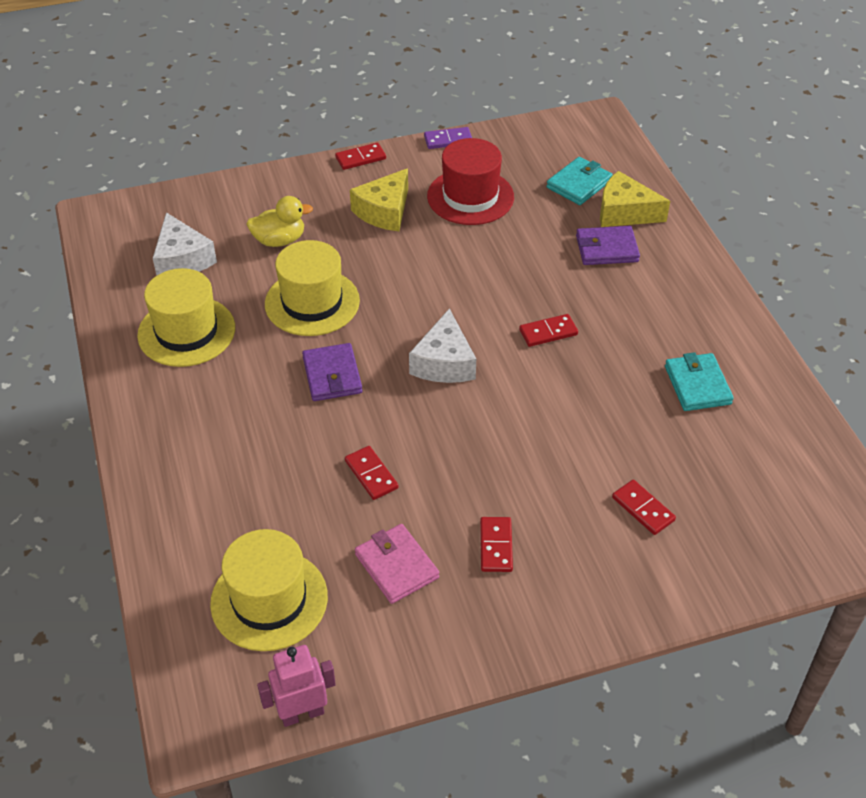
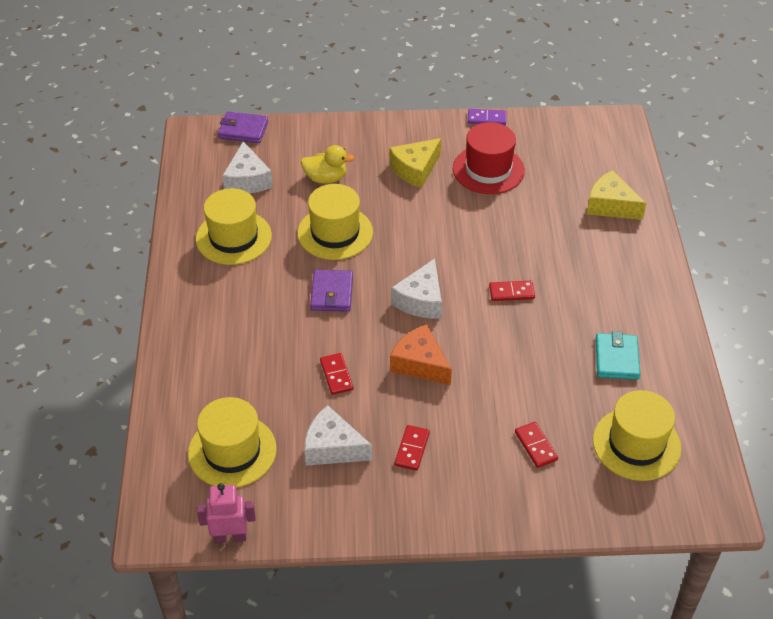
camera: 15 degrees right, 0 degrees up
red domino [335,143,386,170] -> none
pink wallet [355,524,439,604] -> white cheese [304,405,372,466]
turquoise wallet [547,157,612,205] -> none
purple wallet [576,226,640,265] -> purple wallet moved to [218,111,268,143]
none -> orange cheese [390,324,452,385]
none -> yellow hat [593,390,681,481]

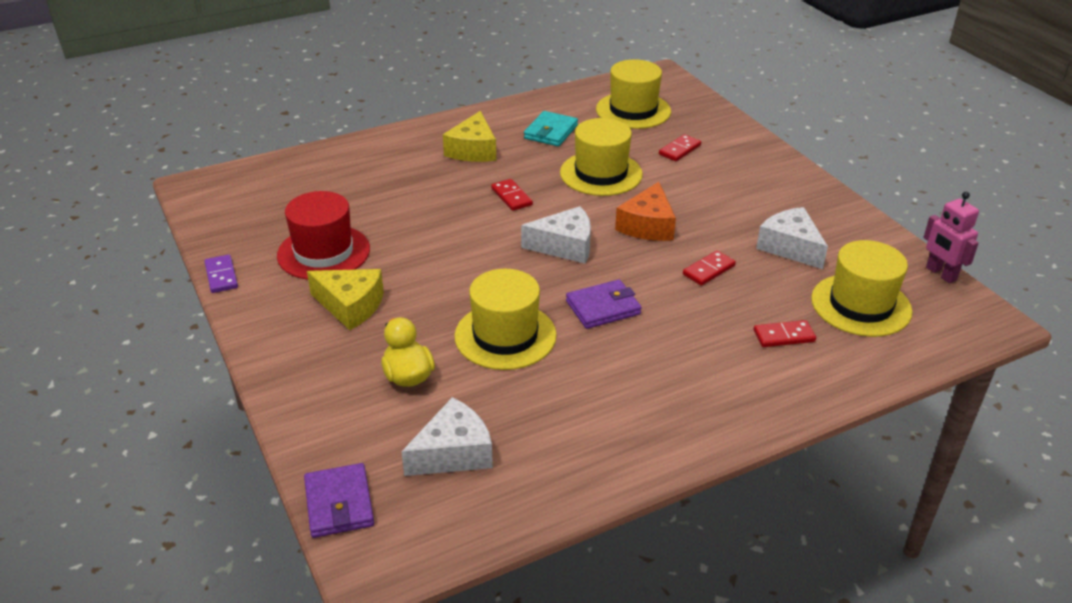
camera: 115 degrees left, 10 degrees down
yellow hat [196,188,272,265] -> yellow hat moved to [560,118,643,196]
white cheese [304,405,372,466] -> white cheese turned 150 degrees clockwise [756,207,828,269]
red domino [394,425,430,471] -> red domino moved to [754,320,816,347]
yellow cheese [587,170,646,220] -> yellow cheese moved to [443,111,496,162]
turquoise wallet [595,331,641,380] -> turquoise wallet turned 45 degrees counterclockwise [524,111,578,146]

